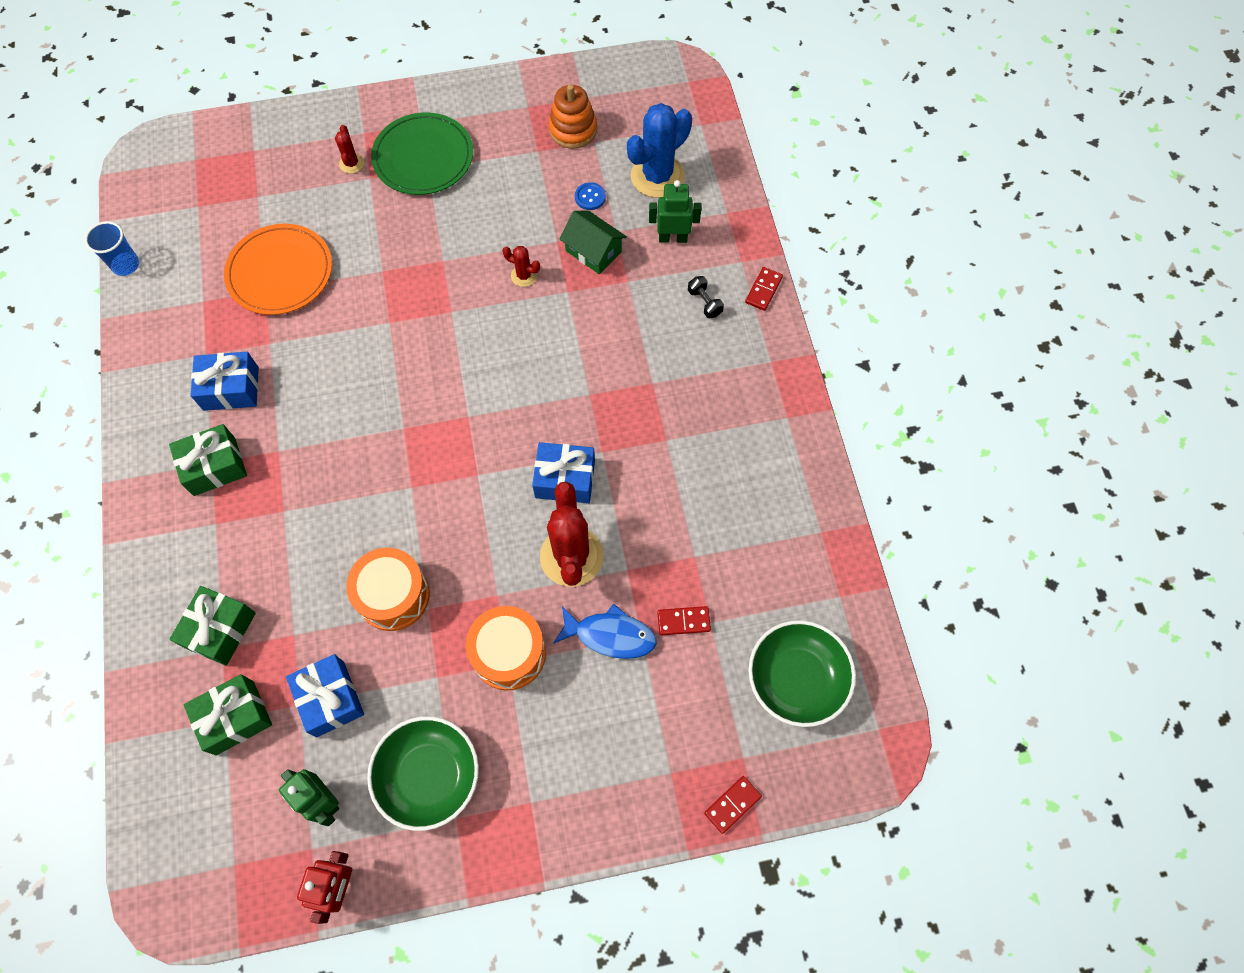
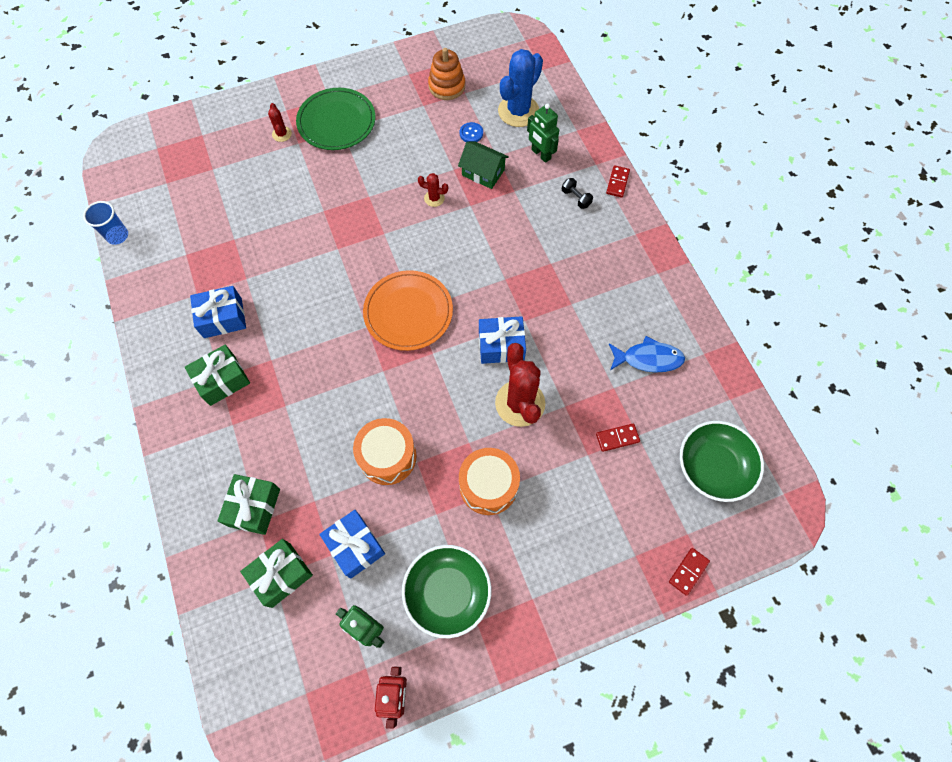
camera: 10 degrees left, 0 degrees up
orange plate [224,224,332,315] -> orange plate moved to [363,270,453,351]
blue fish [553,604,657,659] -> blue fish moved to [609,336,685,373]
green robot [649,180,701,243] -> green robot turned 120 degrees counterclockwise [527,103,559,163]

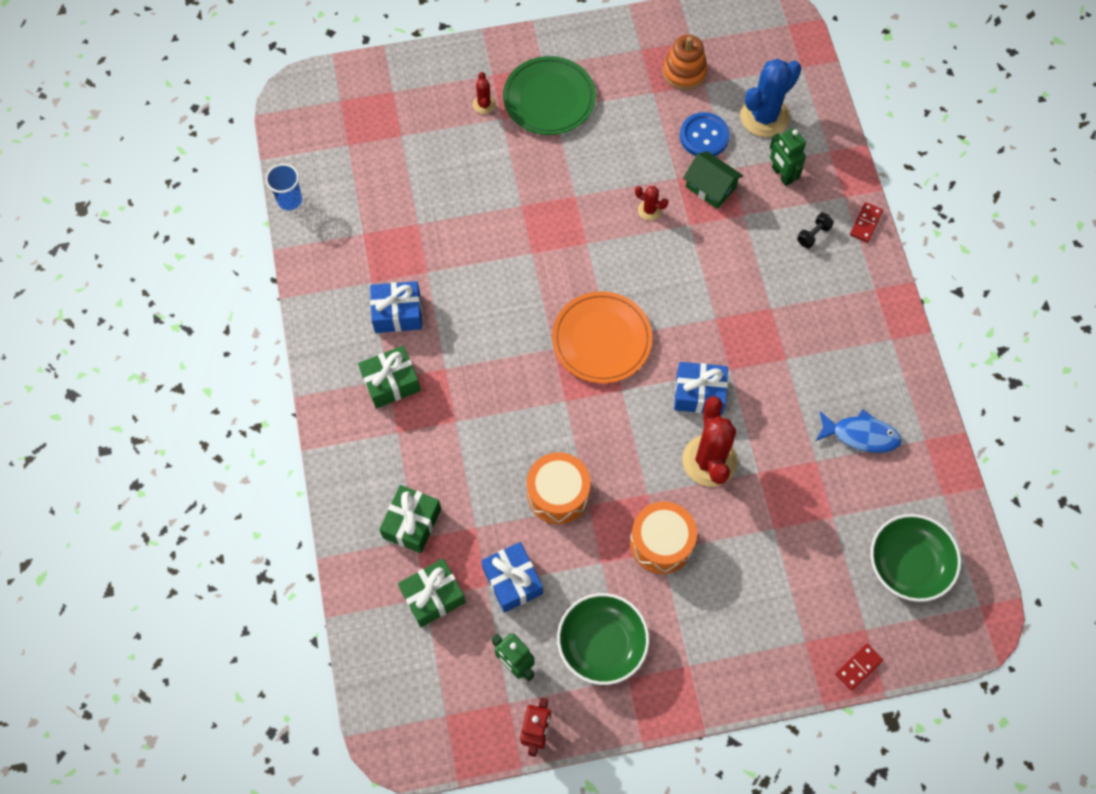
camera: 10 degrees right, 0 degrees up
blue button [460,122,483,142] -> blue button [680,112,730,156], size x1.75
black dumbbell [562,178,593,209] -> black dumbbell turned 75 degrees clockwise [797,213,834,248]
red domino [596,423,640,452] -> none

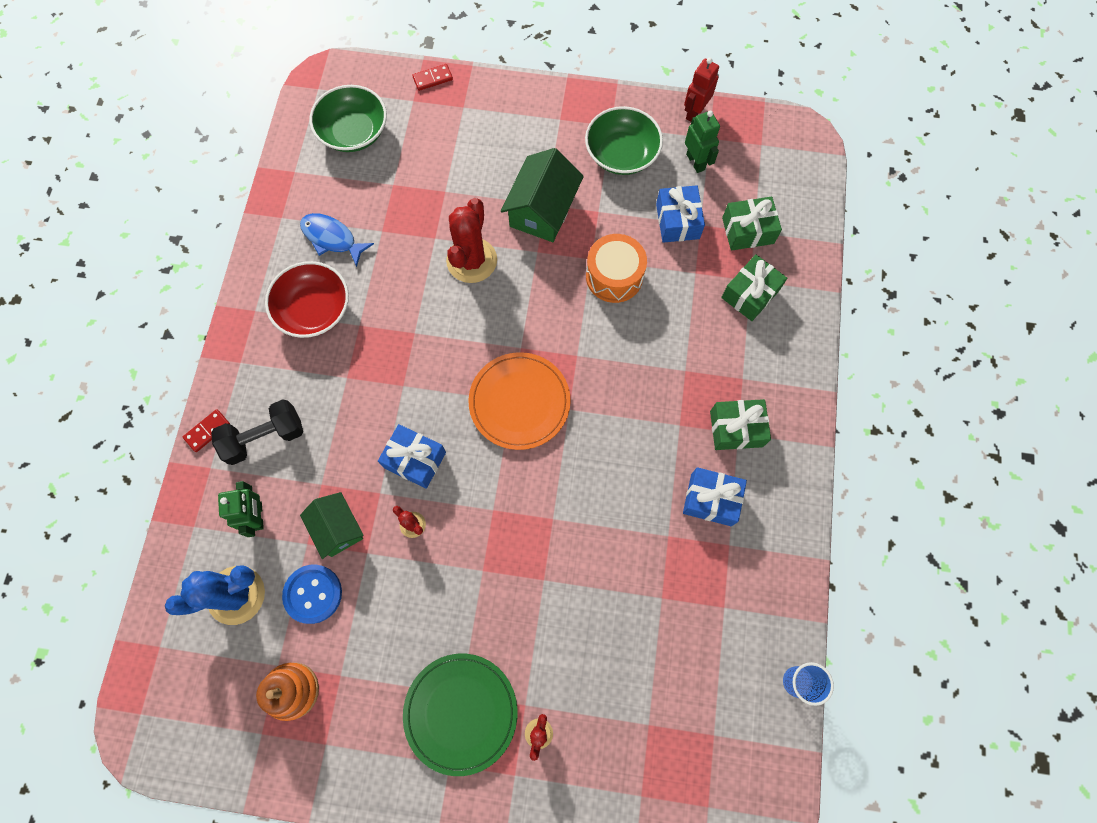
camera: 160 degrees left, 5 degrees up
orange drum [630,501,697,574] -> green house [501,148,584,242]
blue gift [674,362,728,415] -> blue gift moved to [378,424,446,489]
black dumbbell [797,213,834,248] -> black dumbbell [211,400,303,465], size x1.99
none -> red bowl [265,261,349,338]

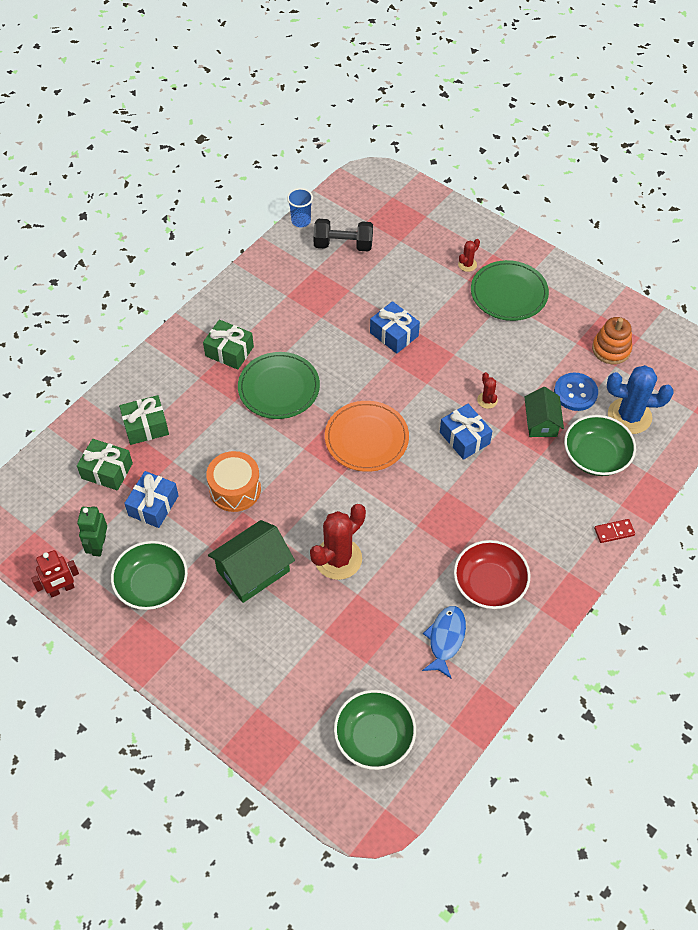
camera: 150 degrees left, 15 degrees down
black dumbbell [211,400,303,465] -> black dumbbell moved to [313,219,373,251]
green robot [218,481,264,537] -> green bowl [564,415,636,476]
blue fish [300,213,374,267] -> blue fish turned 135 degrees counterclockwise [422,606,466,679]
red domino [412,64,453,91] -> none
blue gift [683,467,747,526] -> blue gift moved to [370,301,420,354]
none -> green plate [238,352,320,419]

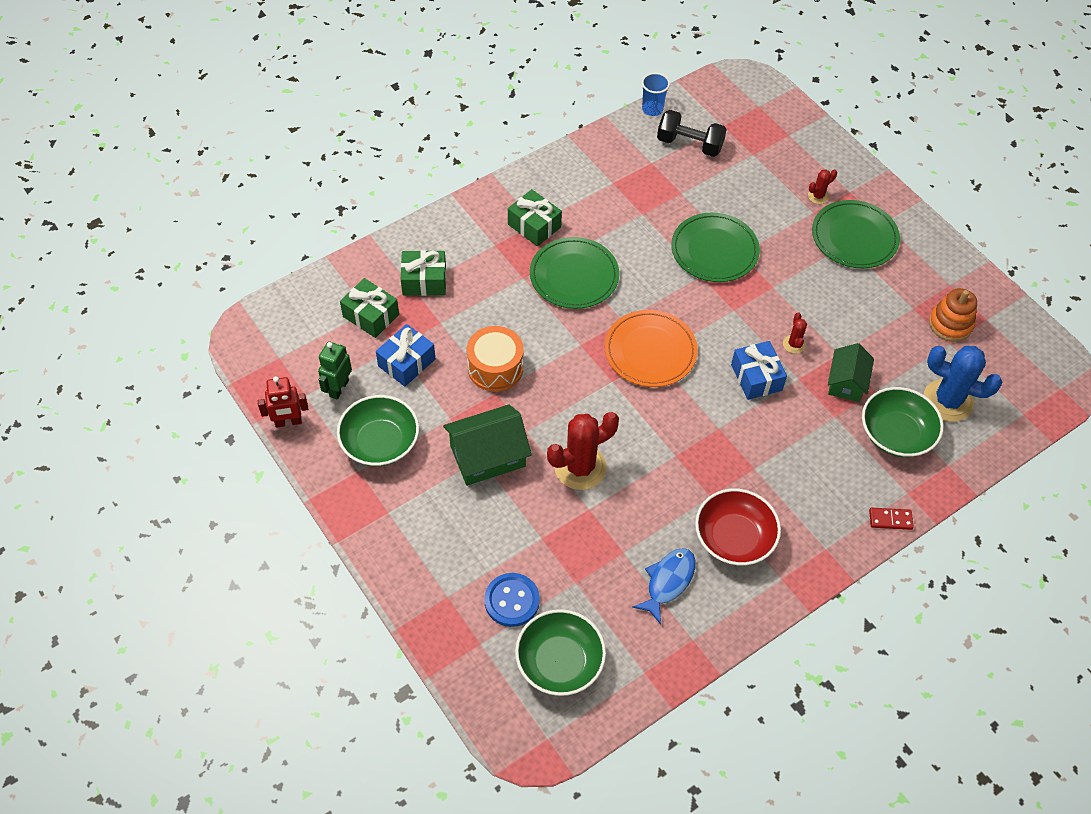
camera: 15 degrees right, 0 degrees up
blue gift [370,301,420,354] -> green plate [671,212,760,282]
blue button [554,373,598,411] -> blue button moved to [484,573,540,627]

